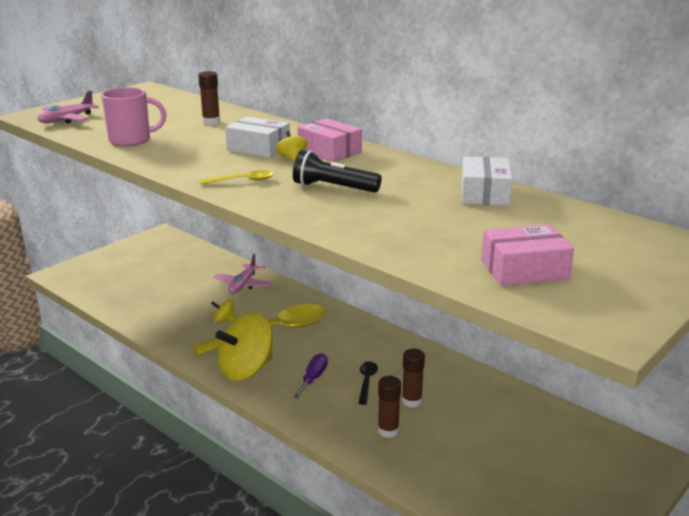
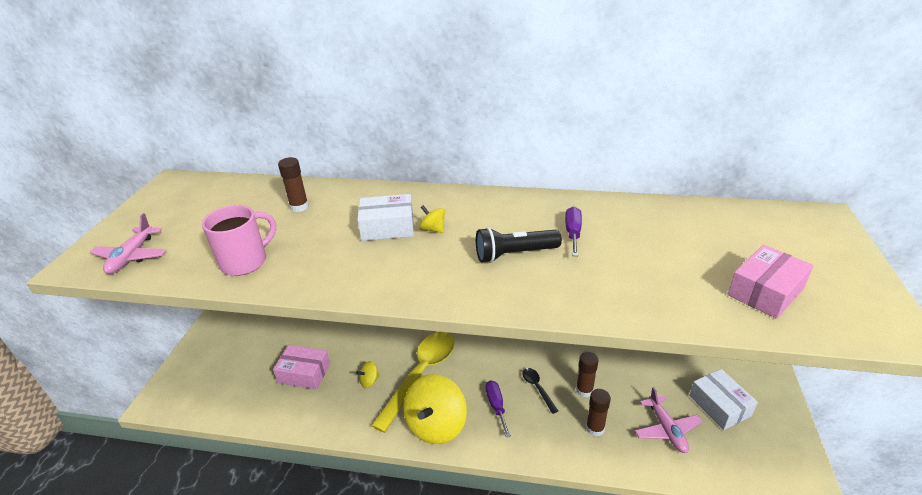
camera: 30 degrees left, 10 degrees up
yellow spoon [200,170,274,184] -> none
pink plane [214,253,272,294] -> pink plane moved to [635,387,703,453]
pink box [297,118,362,162] -> pink box moved to [273,345,330,389]
white box [462,156,512,206] -> white box moved to [689,369,758,430]
none -> purple screwdriver [565,207,582,256]

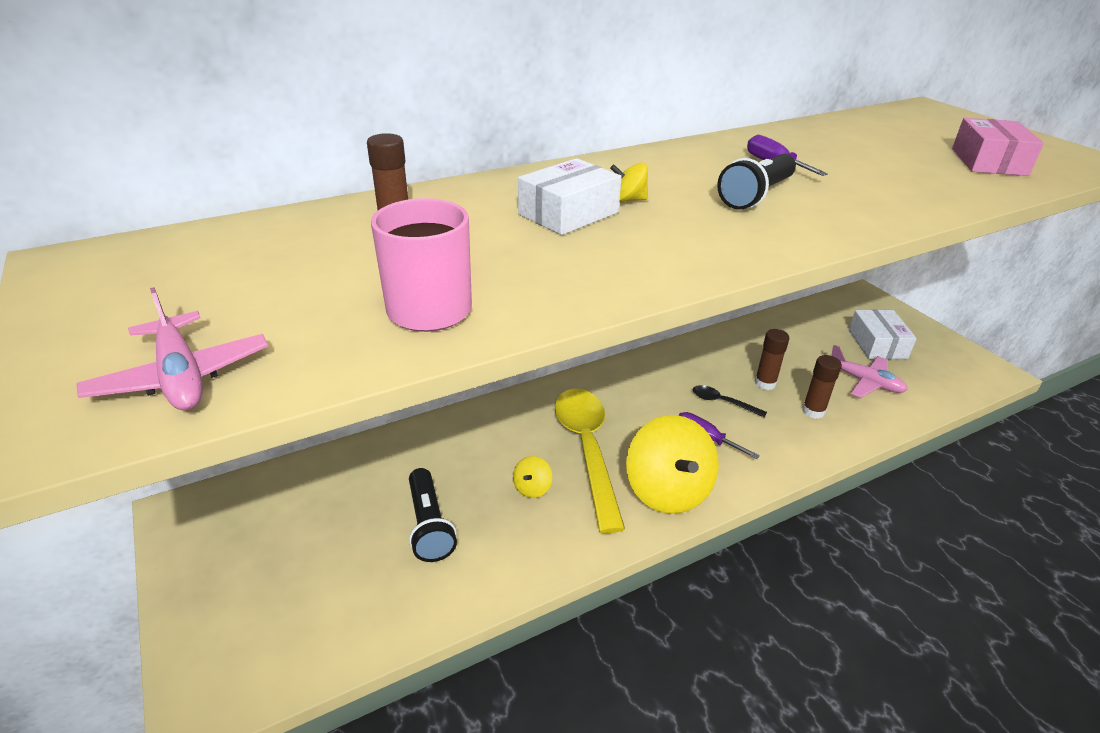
camera: 40 degrees left, 0 degrees up
pink box [273,345,330,389] -> black flashlight [409,468,457,562]
white box [689,369,758,430] -> white box turned 60 degrees clockwise [849,310,917,359]

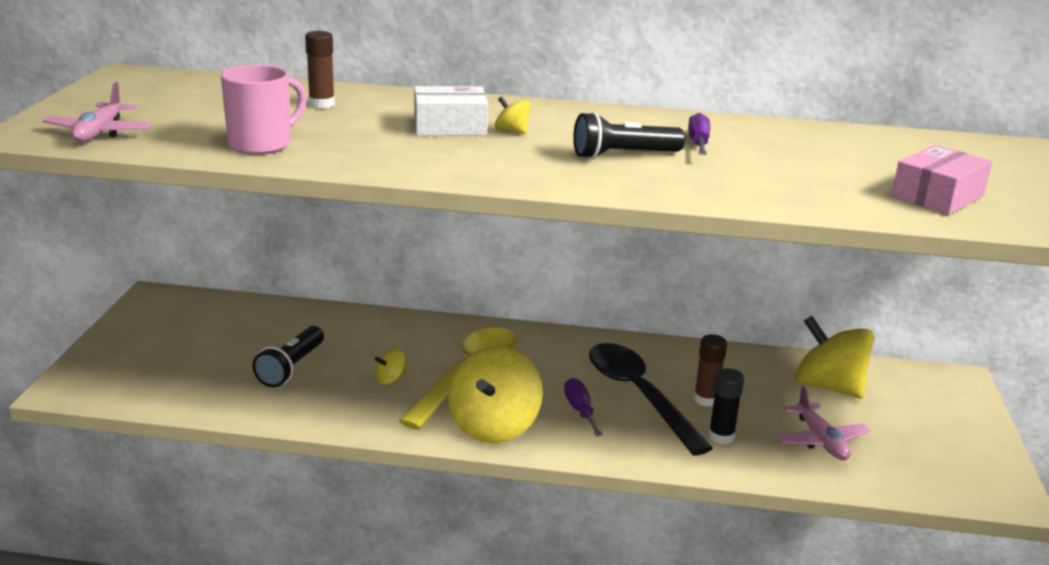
camera: 35 degrees right, 10 degrees down
black spoon [693,385,767,418] -> black spoon [589,343,713,456], size x2.30
brown glue stick [802,355,842,419] -> black glue stick [709,368,744,444]
white box [849,310,917,359] -> none
none -> yellow spinning top [795,316,874,399]

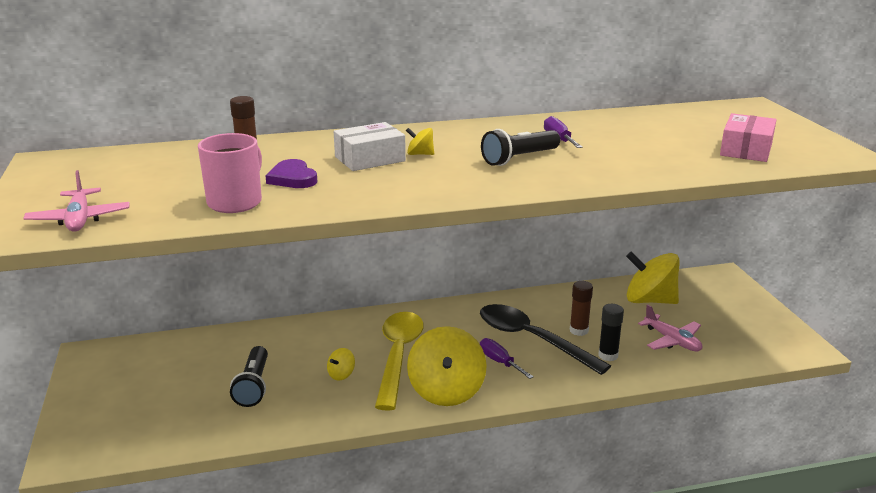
camera: 20 degrees left, 0 degrees up
none -> purple heart [265,159,318,188]

